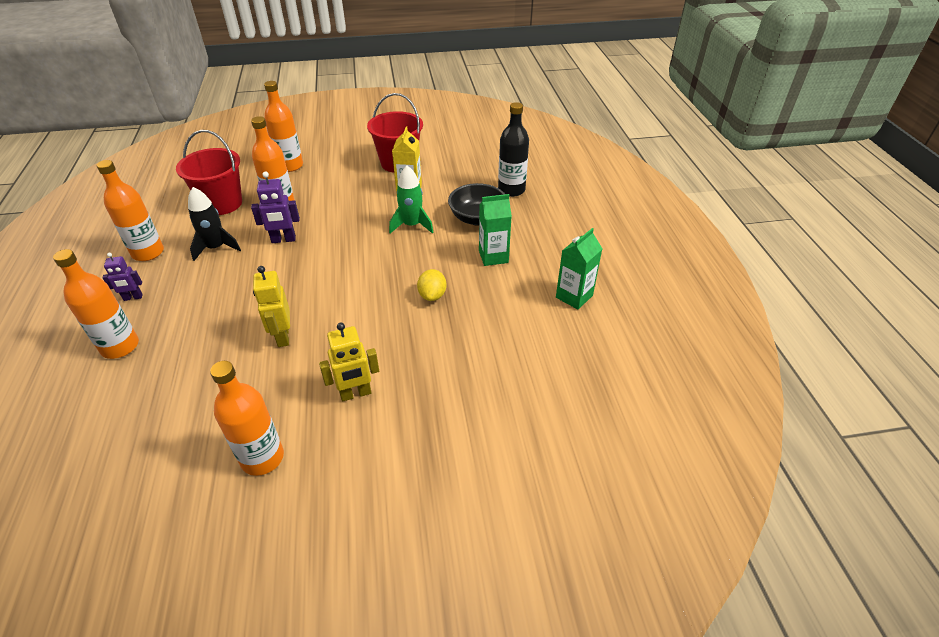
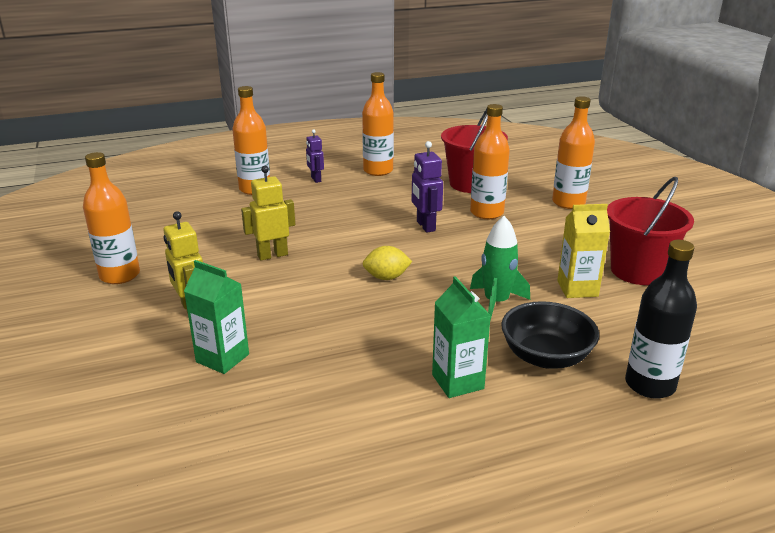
camera: 80 degrees right, 15 degrees down
black rocket [188,187,241,261] -> none
yellow lemon [417,269,447,301] -> yellow lemon moved to [363,246,412,280]
green carton [556,228,602,309] -> green carton moved to [184,260,249,374]

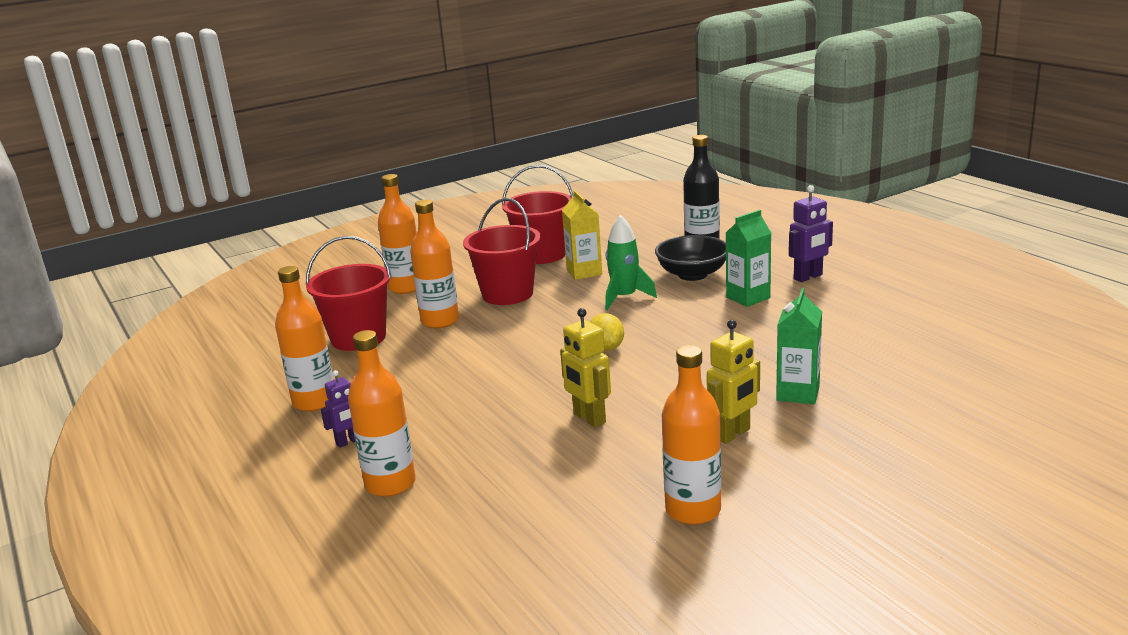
camera: 100 degrees left, 5 degrees down
purple robot [412,141,443,233] -> purple robot moved to [789,185,833,282]
none -> red bucket [463,198,541,305]

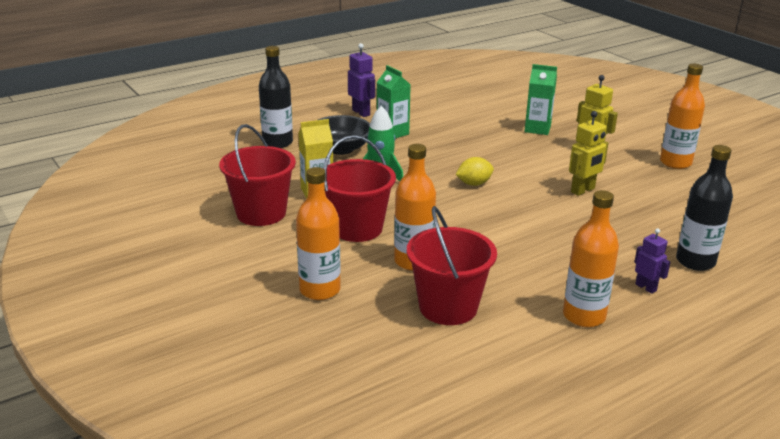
camera: 95 degrees left, 5 degrees up
orange bottle [348,330,416,497] -> black bottle [676,145,733,271]

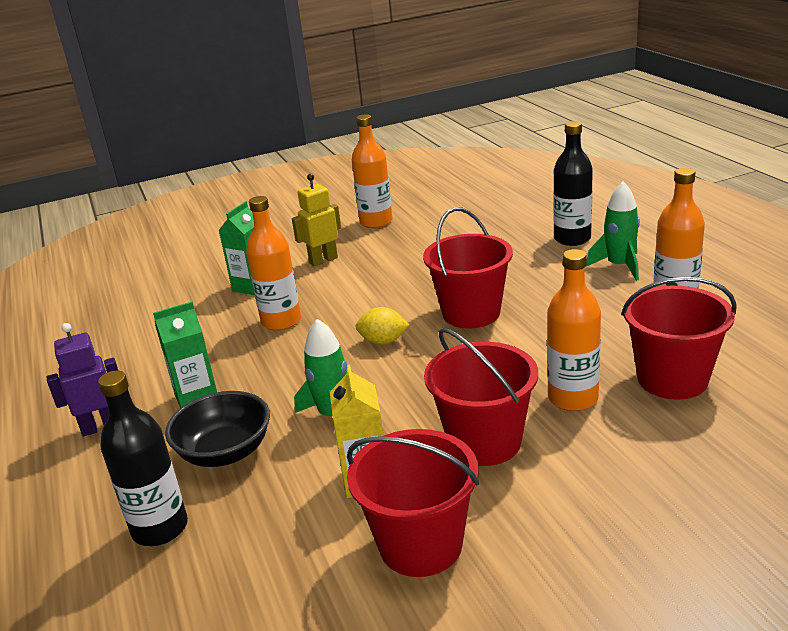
camera: 75 degrees left, 0 degrees up
orange bottle [296,167,341,300] -> orange bottle moved to [246,196,301,331]
yellow lemon [455,157,494,186] -> yellow lemon turned 75 degrees counterclockwise [355,307,409,345]
yellow robot [569,111,608,196] -> none
purple robot [634,228,670,294] -> green rocket [586,181,640,281]
none -> red bucket [423,207,513,328]

